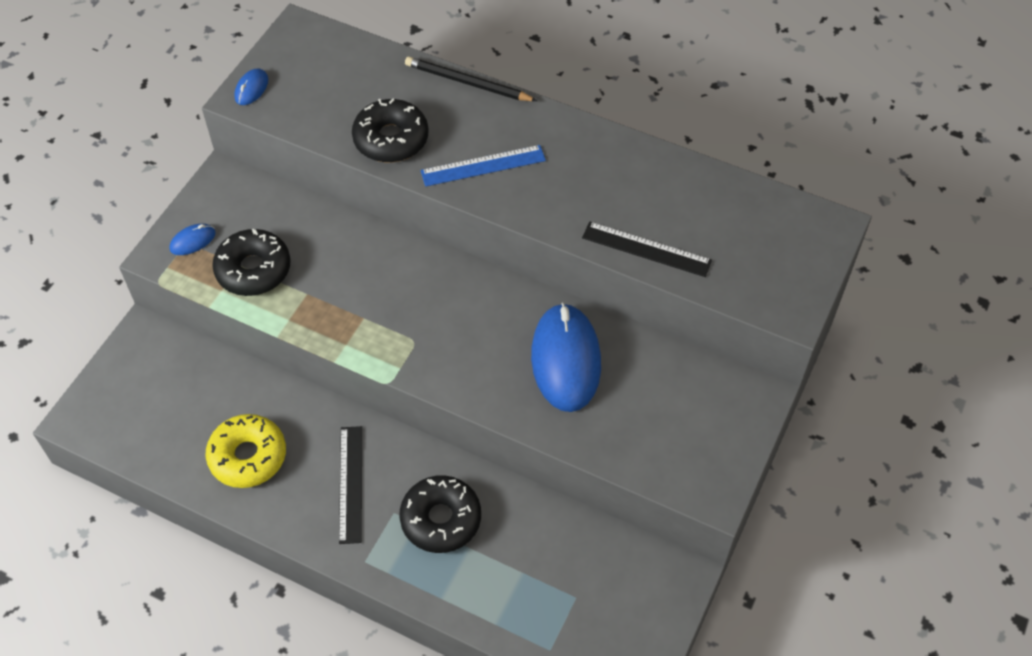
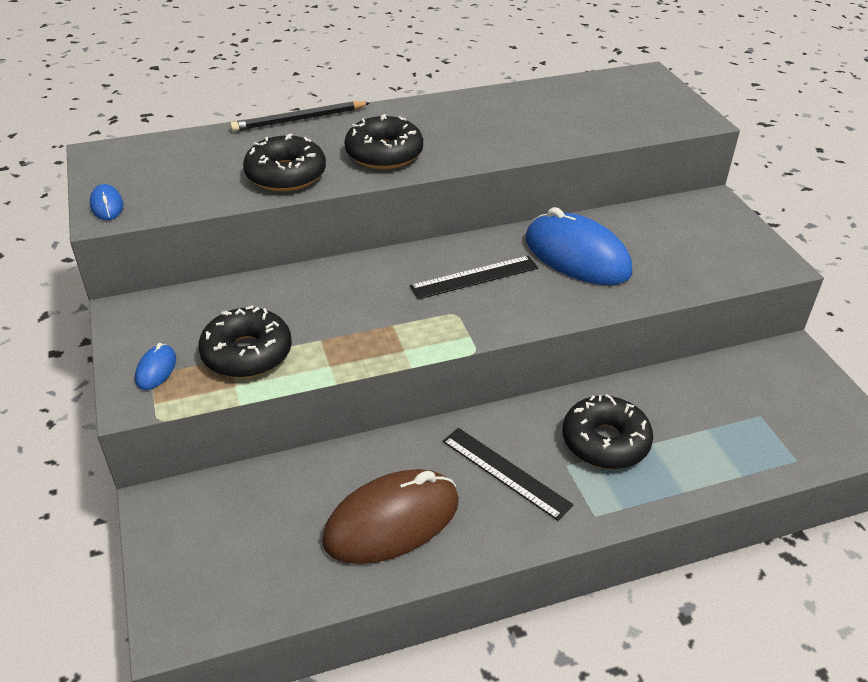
camera: 45 degrees left, 15 degrees down
yellow donut [206,414,286,488] -> brown mouse [322,469,459,564]
blue ruler [421,145,546,187] -> black donut [344,114,423,169]
black ruler [582,222,712,277] -> black ruler moved to [410,256,538,299]

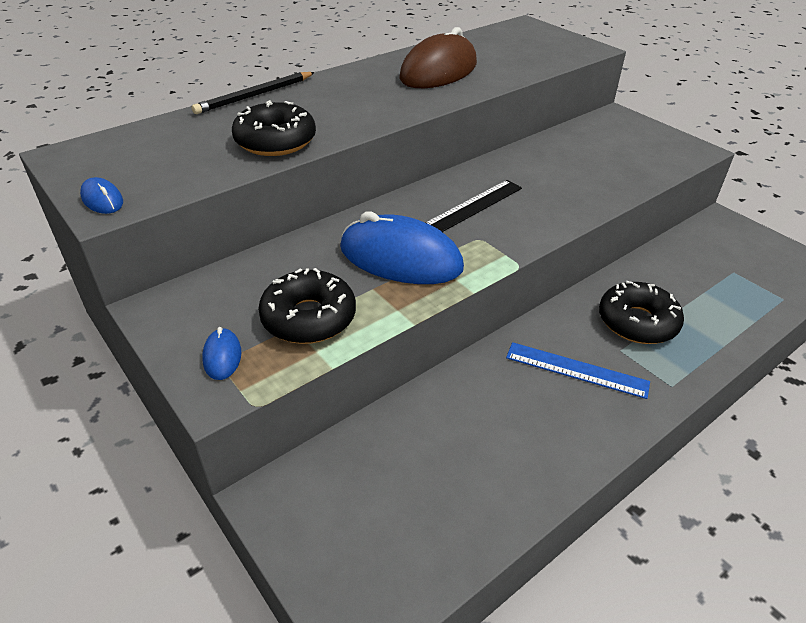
camera: 20 degrees left, 0 degrees up
brown mouse [322,469,459,564] -> brown mouse moved to [399,27,477,88]
black donut [344,114,423,169] -> none
black ruler [443,428,574,521] -> blue ruler [506,342,650,399]
blue mouse [526,207,632,285] -> blue mouse moved to [340,212,464,284]

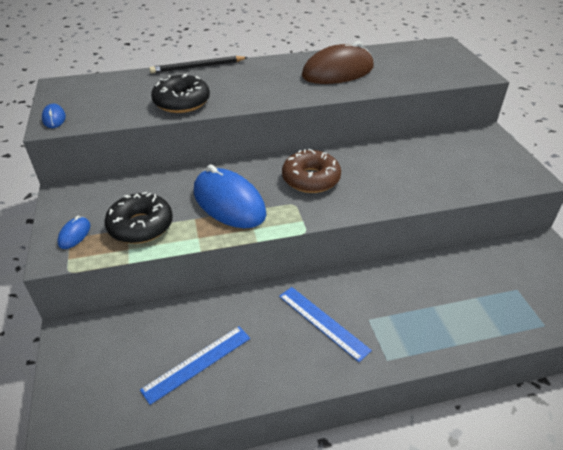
camera: 25 degrees right, 0 degrees up
black ruler [426,180,522,232] -> brown donut [282,149,341,193]
black donut [599,281,684,344] -> none
none -> blue ruler [140,326,250,405]

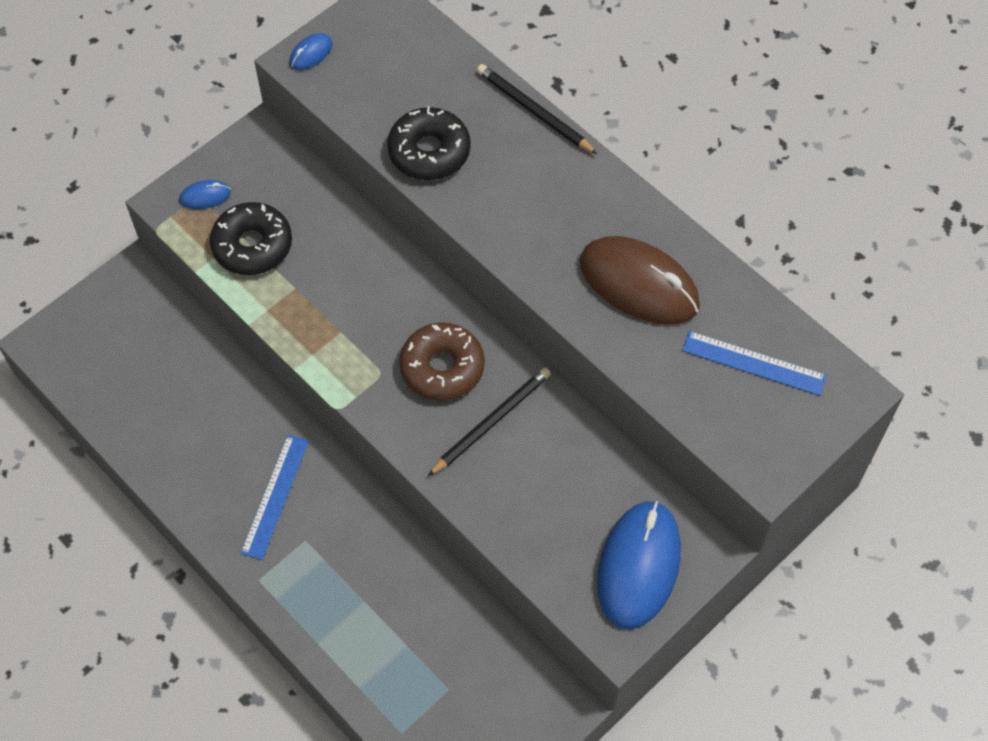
camera: 60 degrees right, 20 degrees up
blue ruler [140,326,250,405] -> blue ruler moved to [682,331,827,396]
blue mouse [194,164,267,228] -> blue mouse moved to [597,501,681,629]
none -> black pencil [428,367,551,476]

